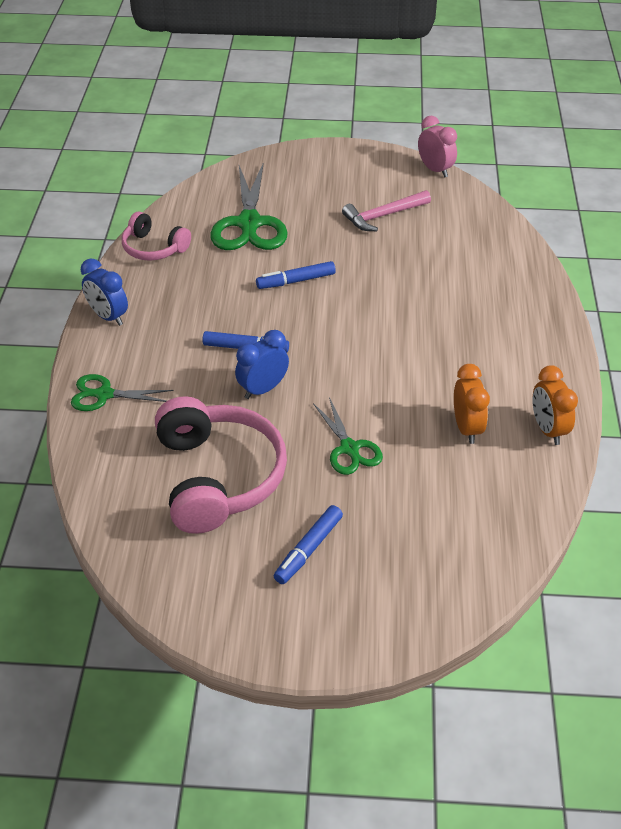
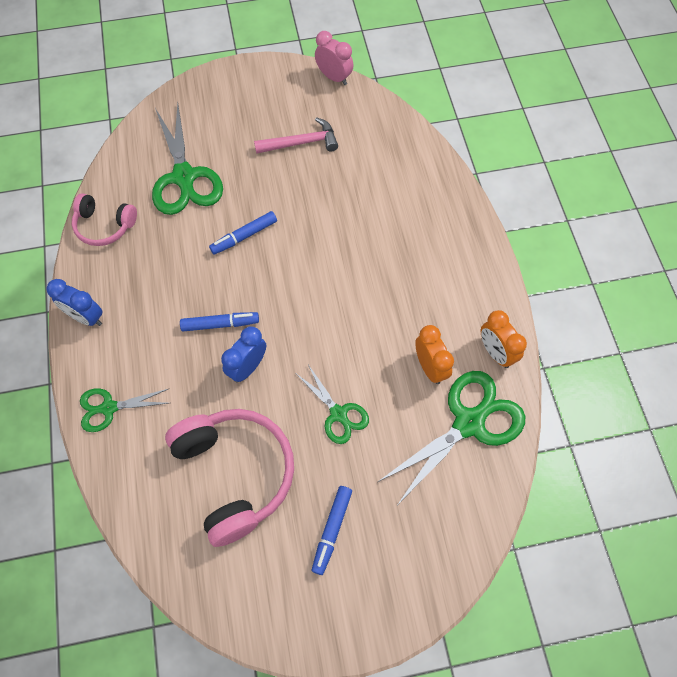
camera: 15 degrees left, 20 degrees up
pink hammer [342,190,431,231] -> pink hammer turned 150 degrees counterclockwise [254,117,338,154]
none -> green scissors [378,371,525,504]

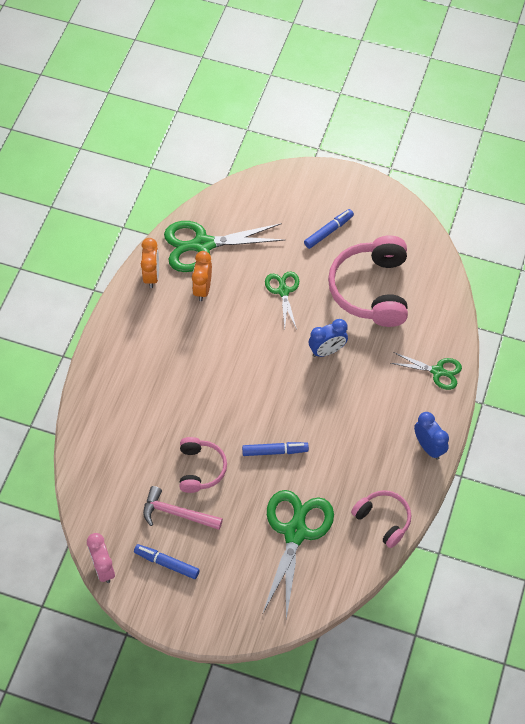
camera: 150 degrees left, 5 degrees down
blue marker [180,312,259,331] -> blue marker moved to [134,544,200,579]
none -> pink headphones [180,437,227,493]

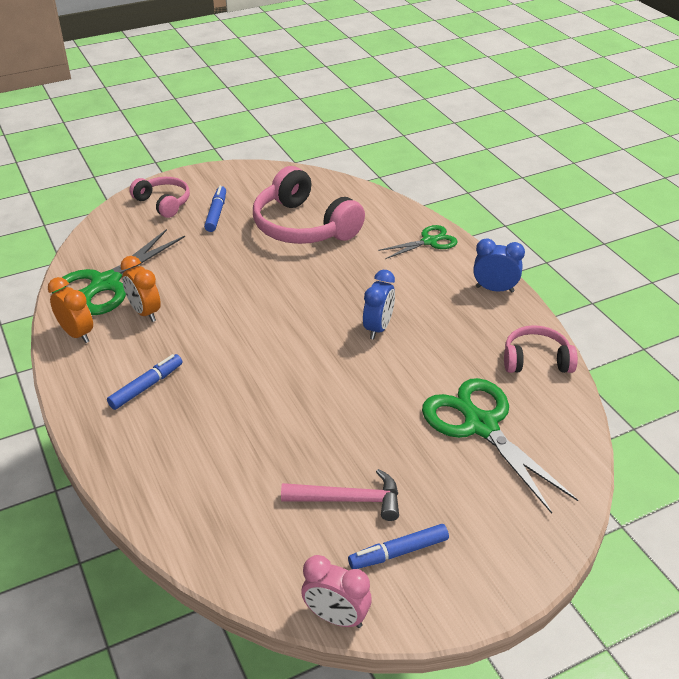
camera: 45 degrees left, 20 degrees down
pink hammer [143,486,223,530] -> pink hammer turned 150 degrees counterclockwise [281,469,399,521]
pink headphones [180,437,227,493] -> pink headphones moved to [129,177,190,218]
blue marker [242,442,309,456] -> blue marker moved to [107,354,183,410]
green scissors [265,271,299,330] -> none
blue clock [309,319,348,357] -> blue clock moved to [363,270,395,340]

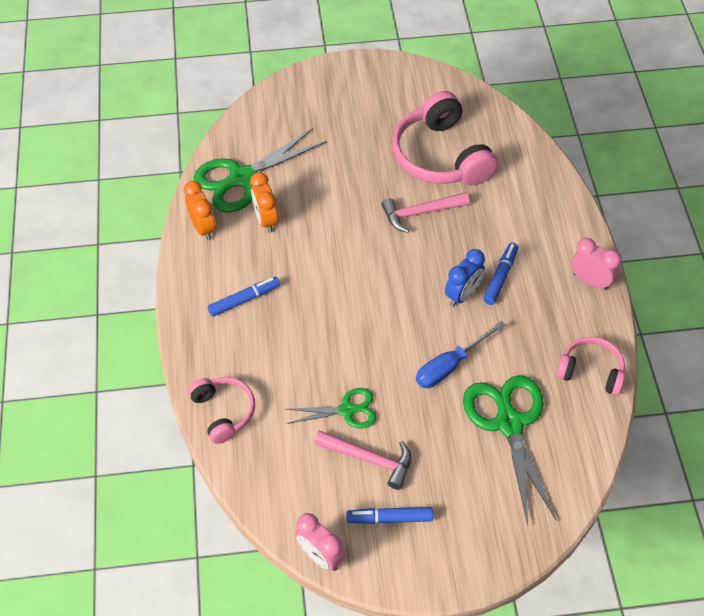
camera: 20 degrees right, 15 degrees up
pink headphones [129,177,190,218] -> pink headphones moved to [188,377,255,444]
blue marker [204,186,226,232] -> blue marker moved to [483,243,518,305]
green scissors [378,225,457,259] -> green scissors moved to [287,388,376,428]
blue clock [473,238,525,293] -> pink clock [571,238,622,290]
none -> pink hammer [381,192,470,233]
none -> blue screwdriver [416,321,506,388]

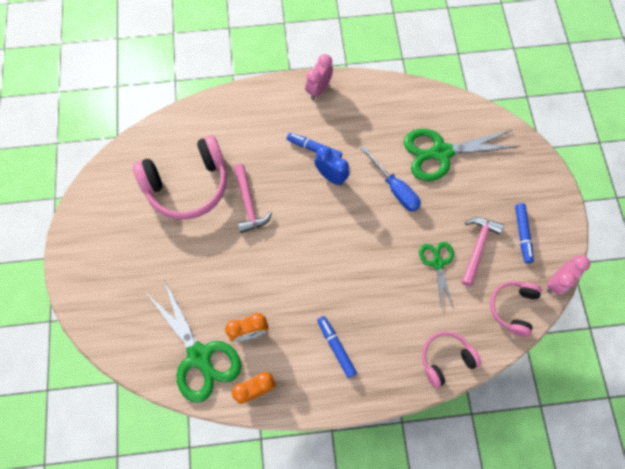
camera: 90 degrees left, 15 degrees up
pink headphones [557,337,626,396] -> pink headphones moved to [490,281,542,337]

